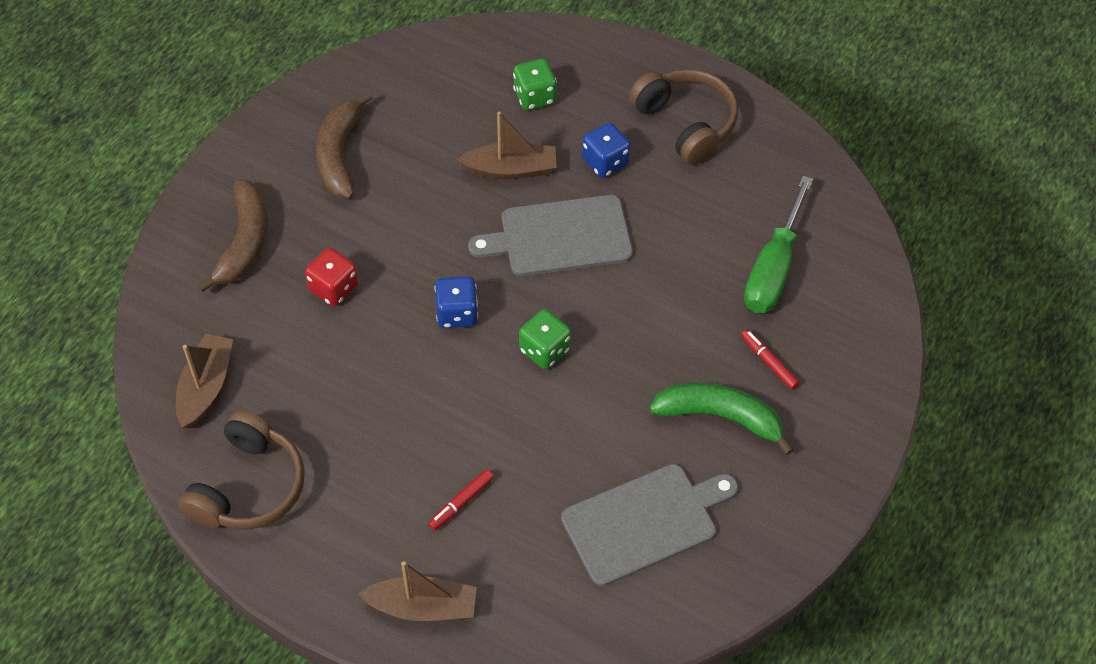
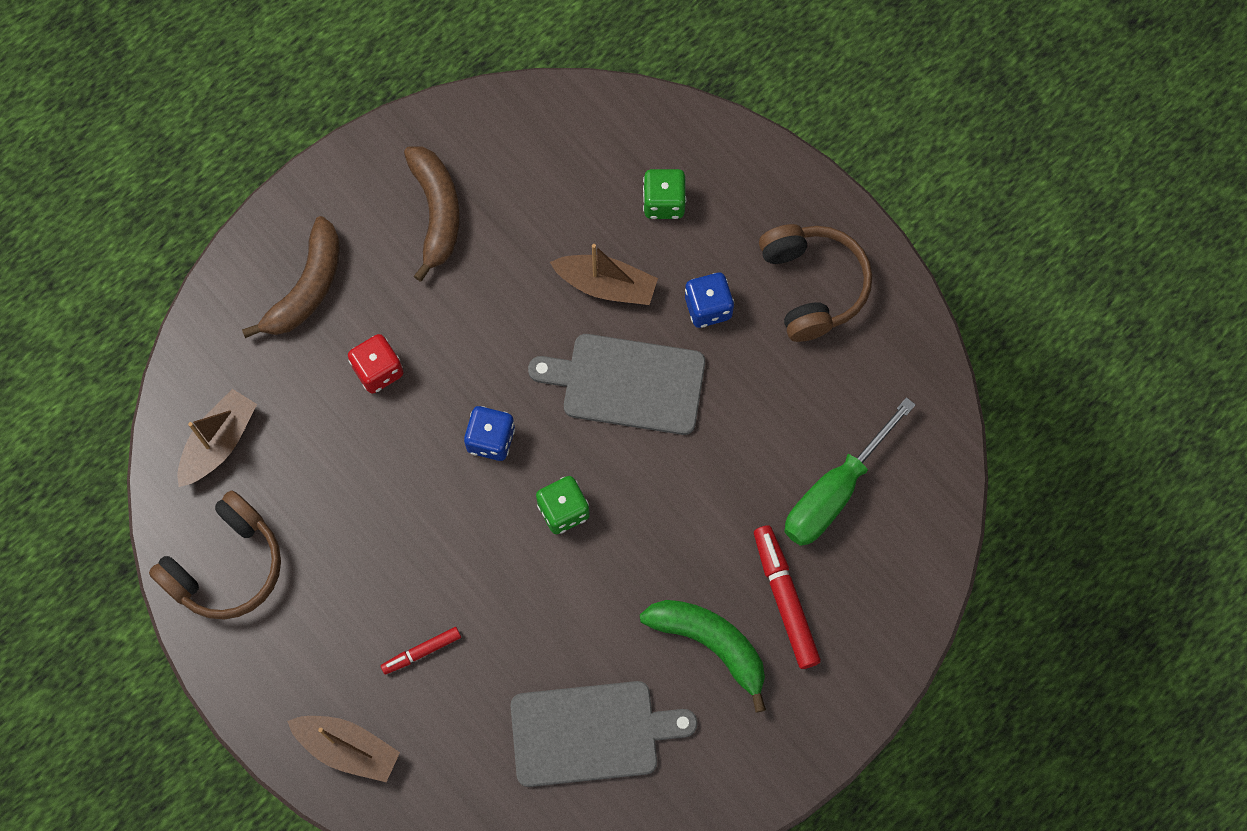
camera: 20 degrees right, 15 degrees up
brown banana [316,92,373,199] -> brown banana turned 150 degrees clockwise [404,146,460,282]
red marker [741,329,800,390] -> red marker [754,525,821,669], size x1.75

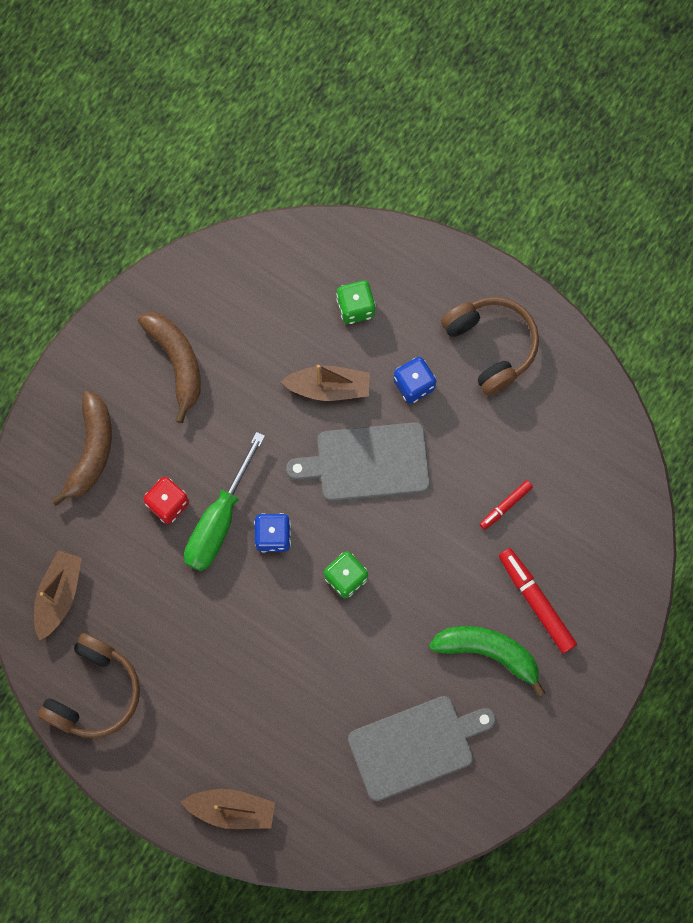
camera: 15 degrees left, 5 degrees up
red marker [381,627,461,674] -> red marker moved to [480,480,533,530]
green screwdriver [784,397,916,546] -> green screwdriver moved to [184,432,265,571]

